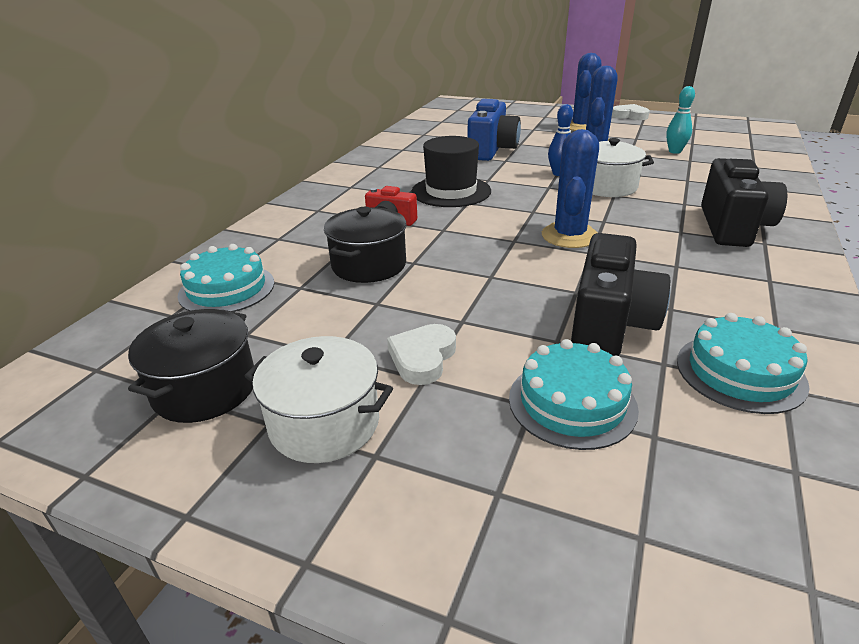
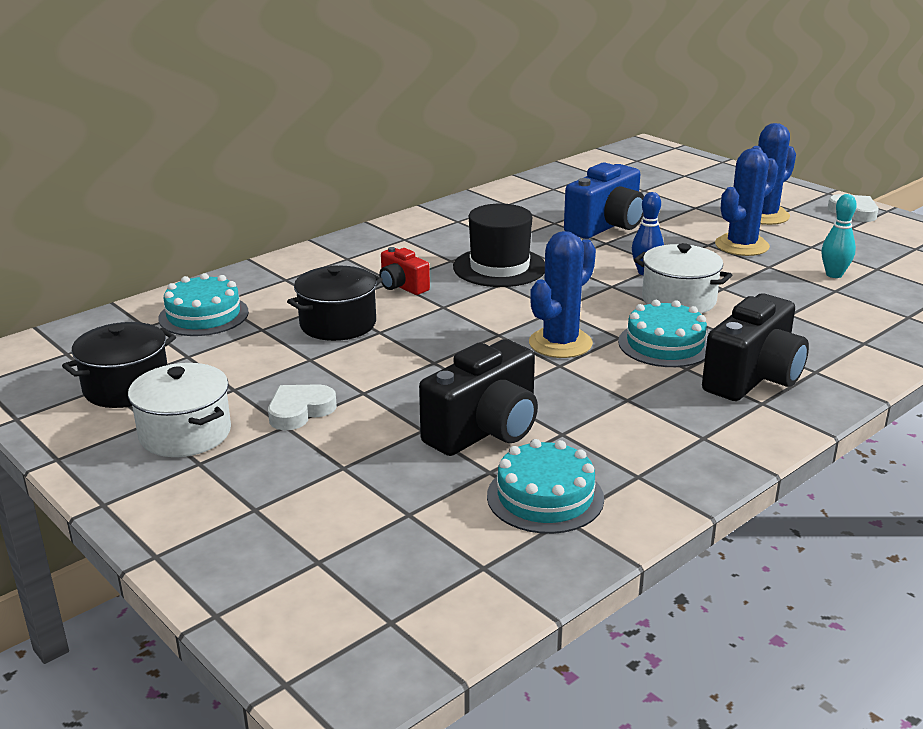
camera: 25 degrees right, 5 degrees down
turquoise cake [509,339,639,450] -> turquoise cake moved to [618,300,707,367]

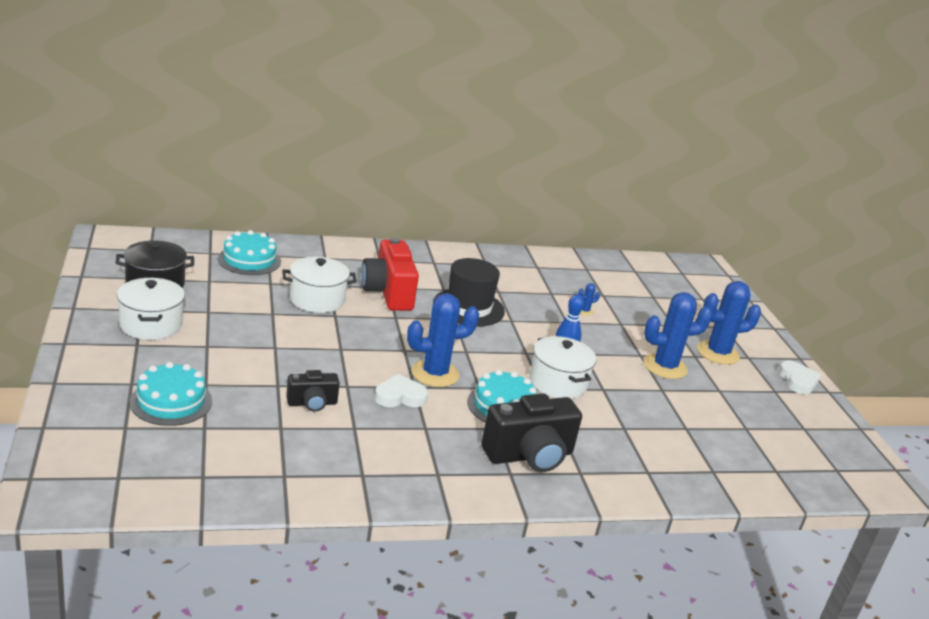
camera: 25 degrees right, 0 degrees up
white heart [268,384,337,430] -> white heart moved to [375,374,428,407]
black pot [287,265,383,341] -> white pot [282,257,357,313]
red camera [379,247,430,295] -> red camera [361,237,419,311], size x1.81
black camera [419,339,538,456] -> black camera [286,370,340,412], size x0.55
turquoise cake [487,439,604,534] -> turquoise cake moved to [130,362,212,426]
blue camera [564,163,644,239] -> blue cactus [578,283,600,315]
turquoise bowling pin [822,194,857,278] -> none

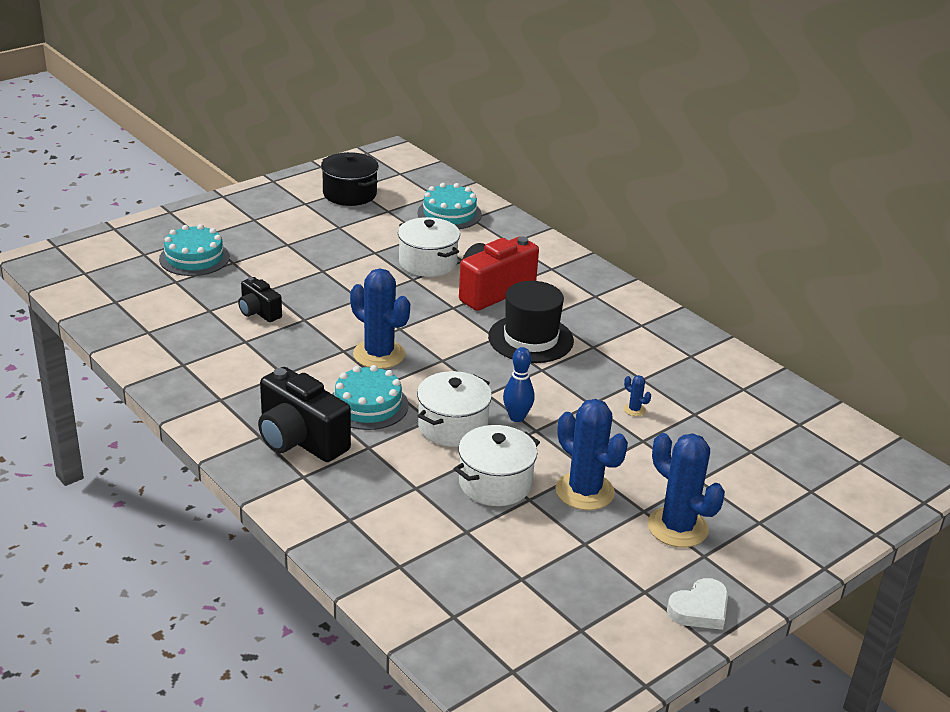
camera: 65 degrees right, 5 degrees up
white pot [117,278,185,340] -> white pot moved to [454,425,540,506]
white heart [375,374,428,407] -> none

